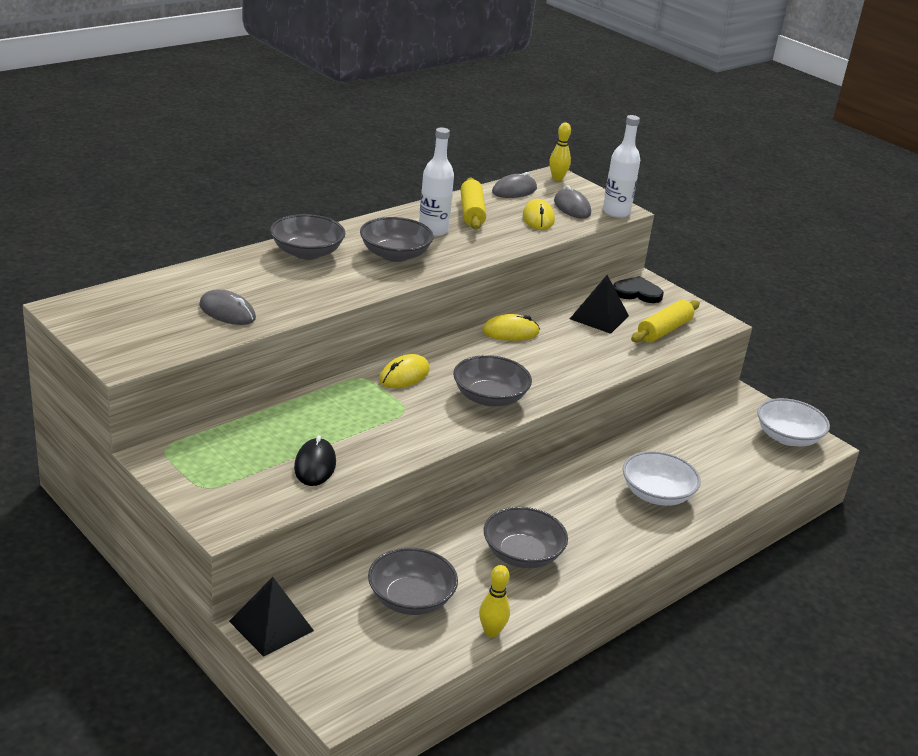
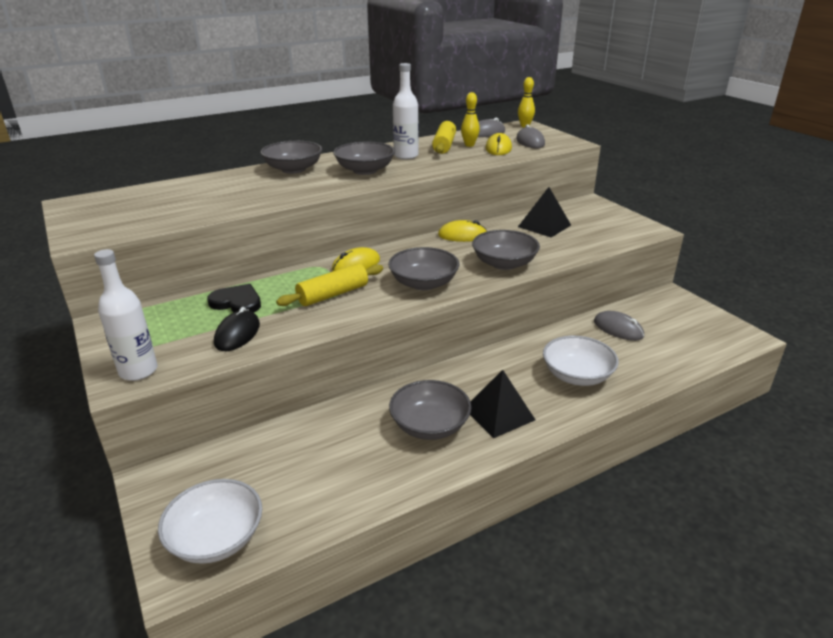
camera: 15 degrees right, 0 degrees up
grey mouse [199,290,256,325] -> grey mouse moved to [594,311,644,341]
black pyramid [229,577,314,657] -> black pyramid moved to [470,370,535,438]
grey bowl [368,548,458,615] -> grey bowl moved to [472,230,540,270]
yellow bowling pin [479,565,510,637] -> yellow bowling pin moved to [461,92,480,147]
white bottle [603,115,640,218] -> white bottle moved to [94,249,158,381]
black heart [613,276,664,303] -> black heart moved to [207,284,261,313]
yellow rolling pin [631,300,700,343] -> yellow rolling pin moved to [276,264,383,306]
white bowl [757,398,830,446] -> white bowl moved to [158,479,262,564]

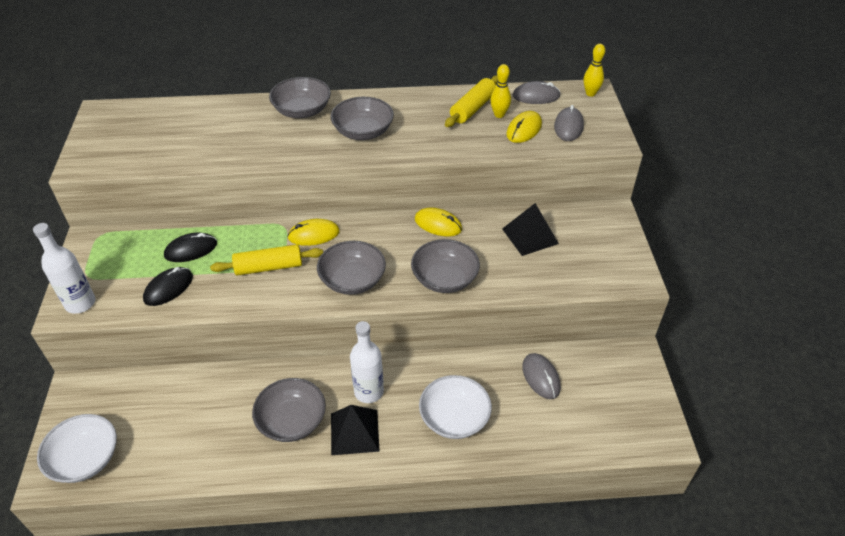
camera: 25 degrees right, 15 degrees up
black heart [207,284,261,313] -> black mouse [164,233,217,262]
white bottle [393,63,419,160] -> white bottle moved to [350,321,384,403]

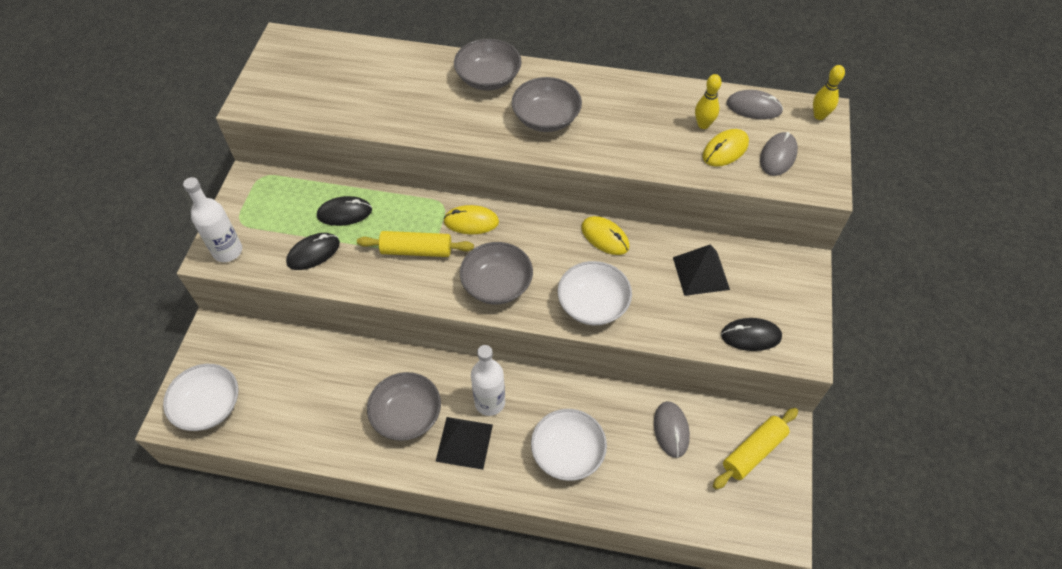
camera: 15 degrees right, 10 degrees up
grey bowl [411,239,480,293] -> white bowl [557,261,632,325]
yellow rolling pin [445,75,498,127] -> yellow rolling pin moved to [713,408,798,489]
none -> black mouse [721,318,782,351]

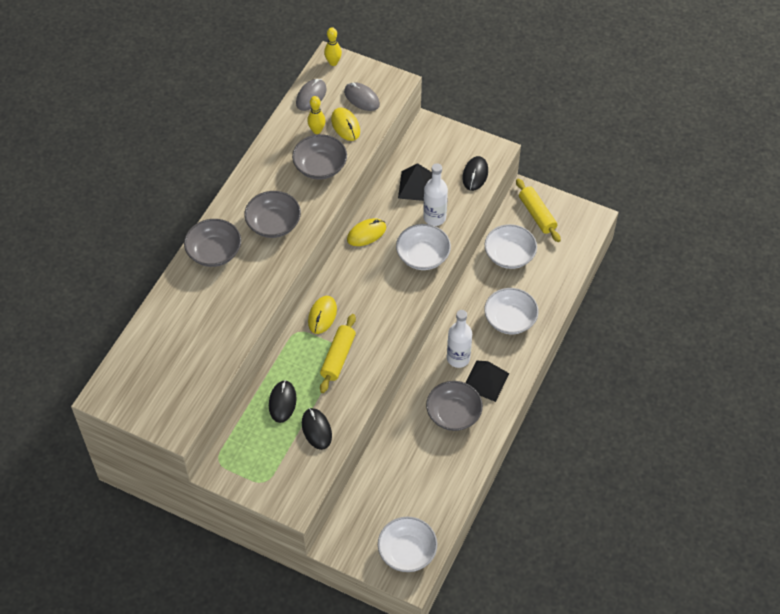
camera: 75 degrees left, 0 degrees up
white bottle [183,177,242,262] -> white bottle moved to [423,163,448,226]
grey bowl [460,242,533,304] -> grey bowl moved to [292,134,347,180]
grey mouse [654,401,690,458] -> white bowl [485,224,537,269]

